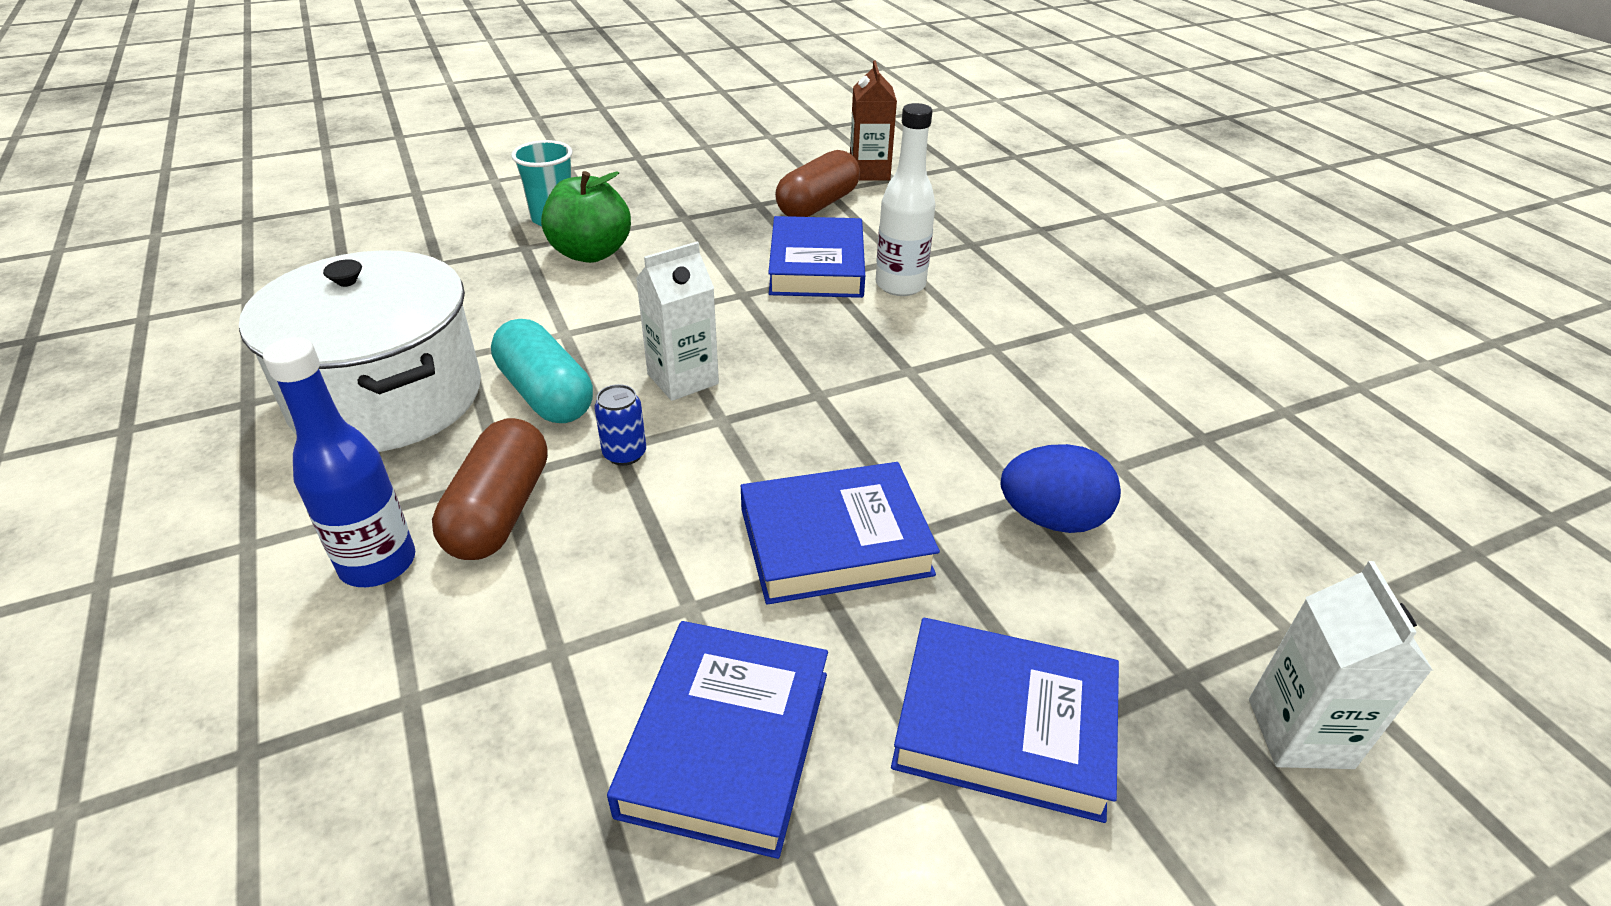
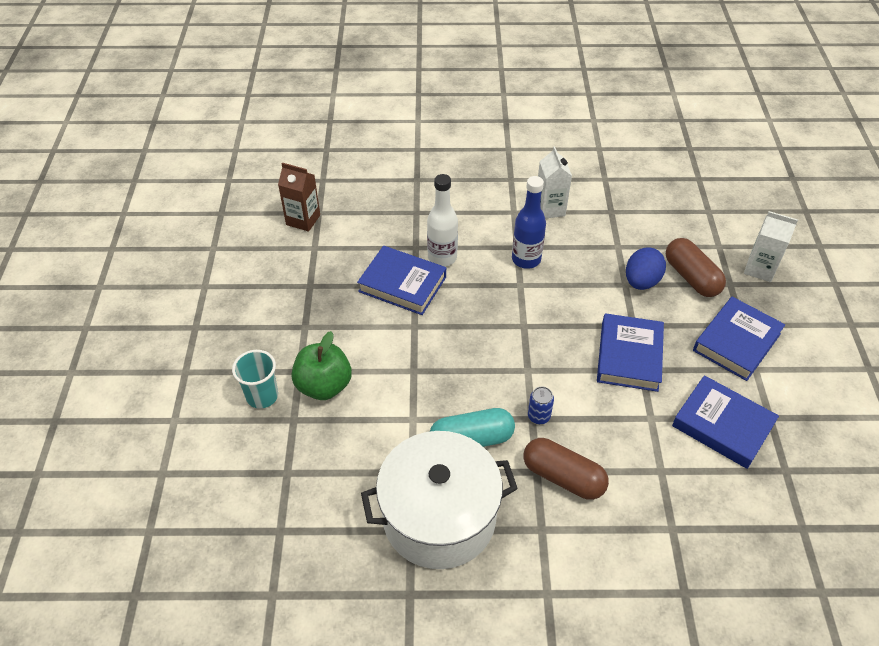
camera: 65 degrees left, 10 degrees up
blue bottle [263,337,415,587] -> blue bottle moved to [512,176,546,269]
white carton [636,242,719,401] -> white carton moved to [538,146,572,218]
brown capsule [775,150,860,217] -> brown capsule moved to [666,238,726,297]

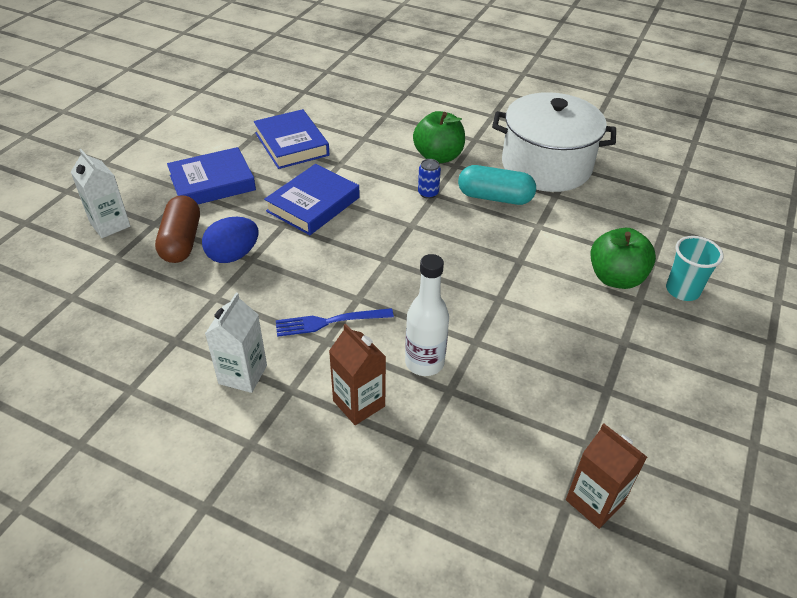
camera: 155 degrees left, 5 degrees down
blue book [357,246,446,315] -> none
blue bottle [512,176,546,269] -> blue fork [276,308,394,337]
brown capsule [524,438,609,500] -> green apple [413,111,465,164]
none -> brown carton [329,324,386,425]

